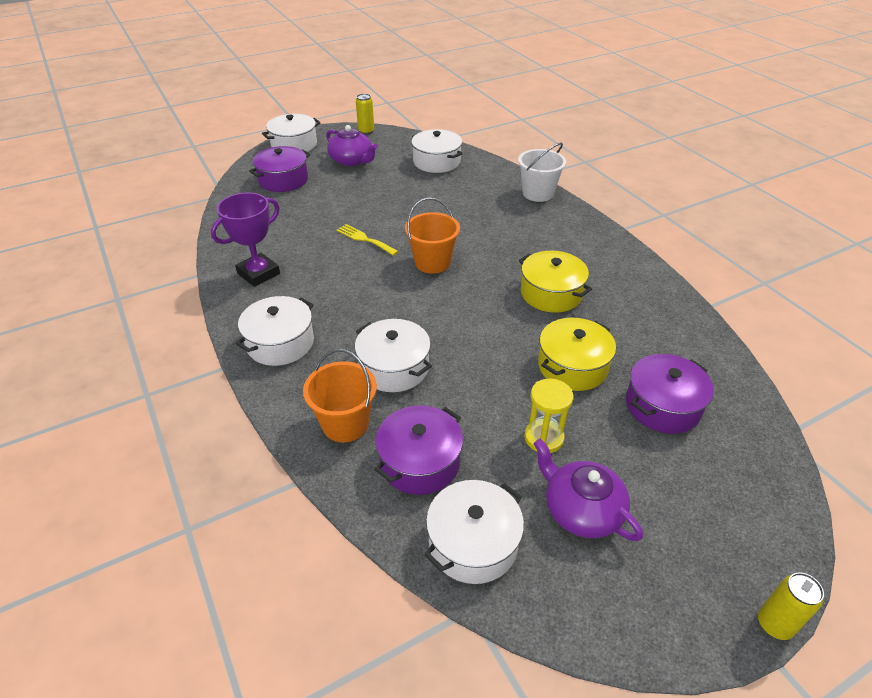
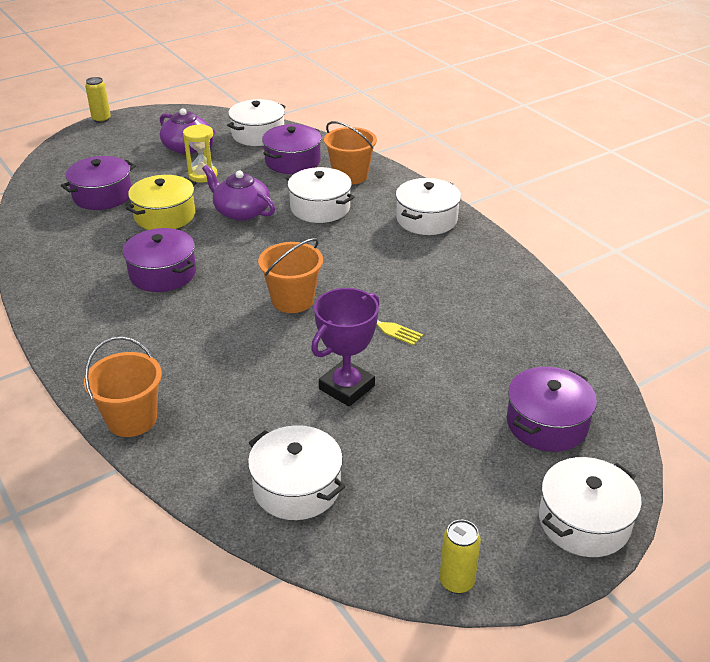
camera: 175 degrees right, 5 degrees down
purple trophy [211,193,280,287] -> purple trophy moved to [311,288,379,407]
purple teapot [326,125,378,166] -> purple teapot moved to [202,165,275,221]
white bucket [518,142,566,202] -> orange bucket [84,337,162,437]
yellow pot [519,251,592,313] -> purple pot [123,228,196,292]

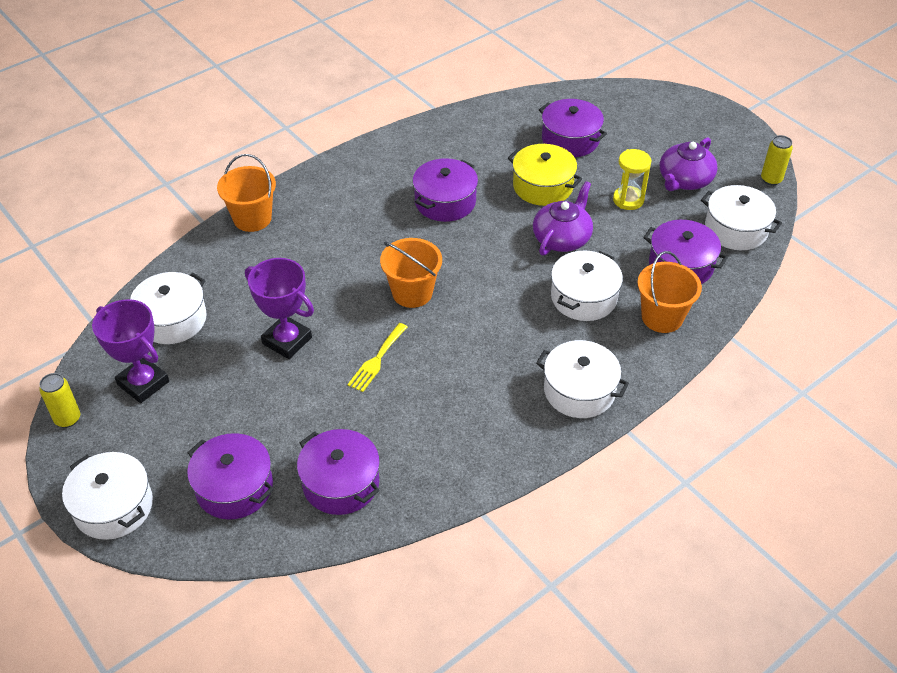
camera: 85 degrees right, 10 degrees up
yellow can [85,77,111,123] -> yellow can moved to [761,135,793,186]
none -> purple trophy [92,299,169,403]
none -> purple pot [297,429,380,515]

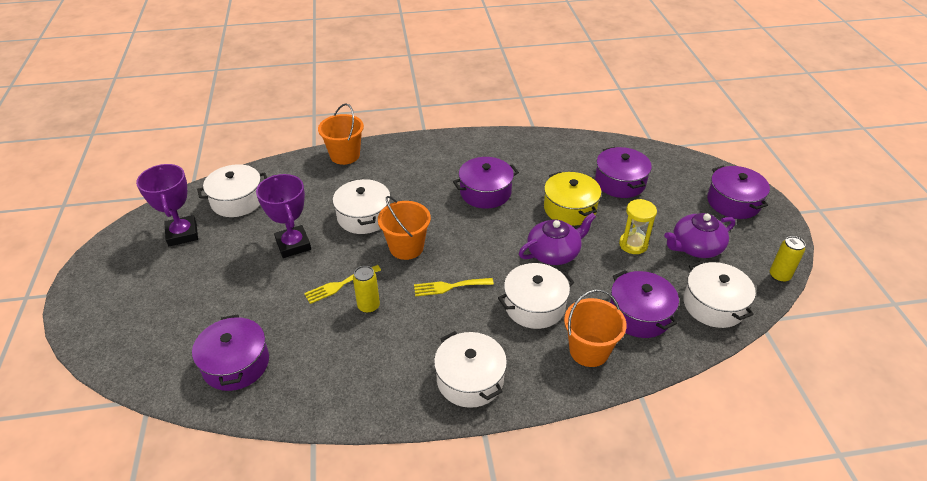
camera: 30 degrees right, 5 degrees down
yellow can [39,373,80,428] -> yellow can moved to [353,266,380,313]
white pot [62,452,153,540] -> white pot moved to [333,178,391,234]
purple pot [187,433,274,520] -> purple pot moved to [707,166,770,219]
none -> yellow fork [414,278,494,297]

